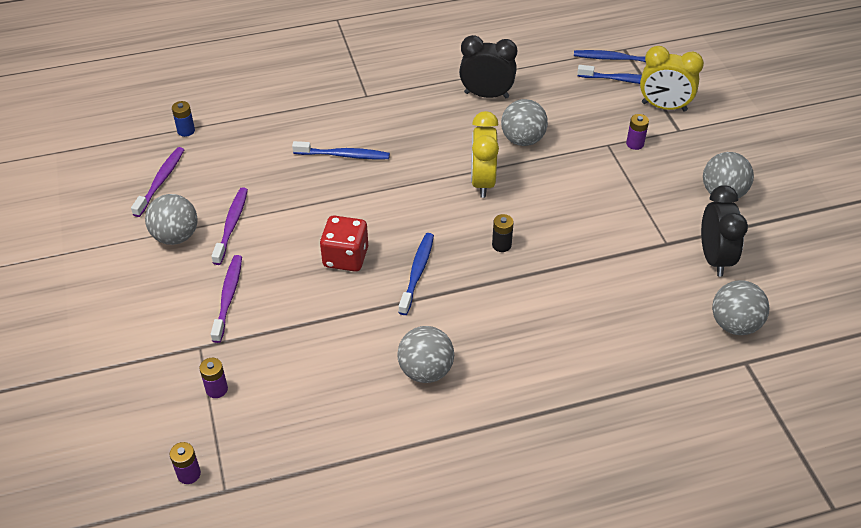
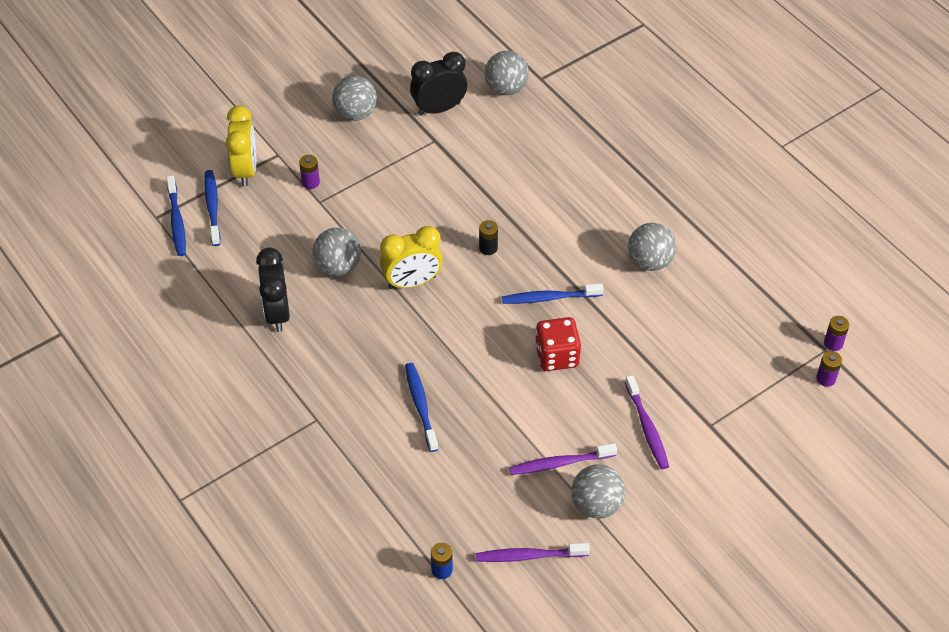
camera: 110 degrees left, 5 degrees up
purple battery [199,358,228,398] -> purple battery moved to [824,316,849,351]
purple toothbrush [211,255,242,343] -> purple toothbrush turned 90 degrees counterclockwise [625,375,669,469]

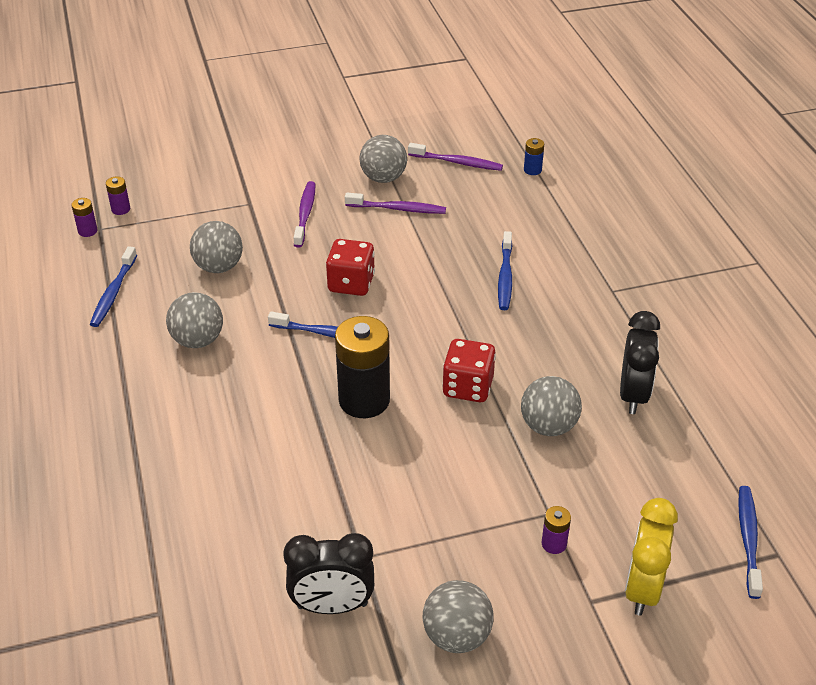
camera: 160 degrees left, 10 degrees down
blue toothbrush [204,170,221,246] -> blue toothbrush moved to [90,246,137,327]
yellow clock [380,226,443,289] -> red dice [442,339,496,402]
black battery [479,220,498,255] -> black battery [335,316,390,418], size x2.27
grey ball [485,51,529,95] -> grey ball moved to [190,221,243,273]

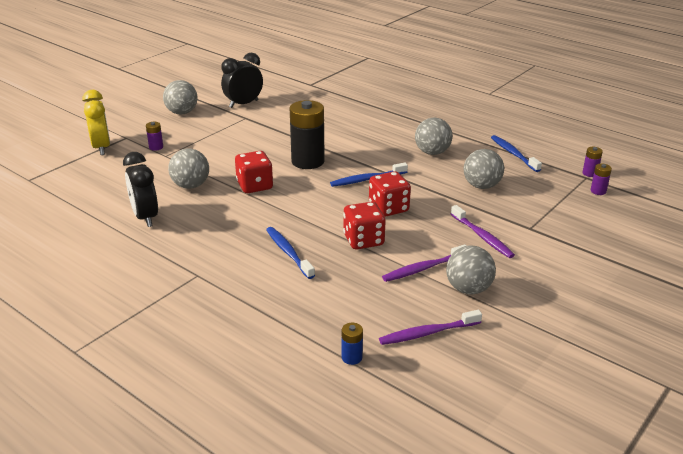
camera: 145 degrees right, 10 degrees down
blue toothbrush [738,486,763,599] -> none
none -> red dice [343,202,386,250]

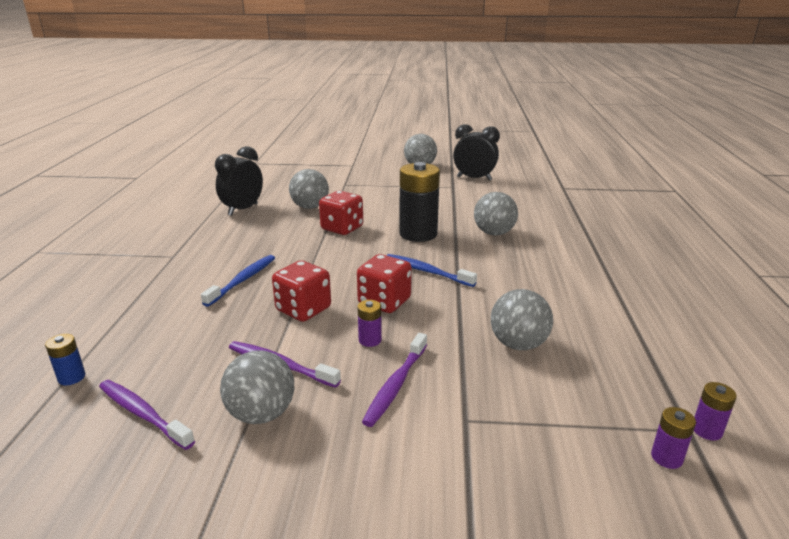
camera: 55 degrees right, 5 degrees down
yellow clock [82,90,110,155] -> none
purple battery [146,122,163,151] -> purple battery moved to [358,300,382,347]
grey ball [415,118,453,155] -> grey ball moved to [474,192,518,236]
blue toothbrush [491,135,542,172] -> none

